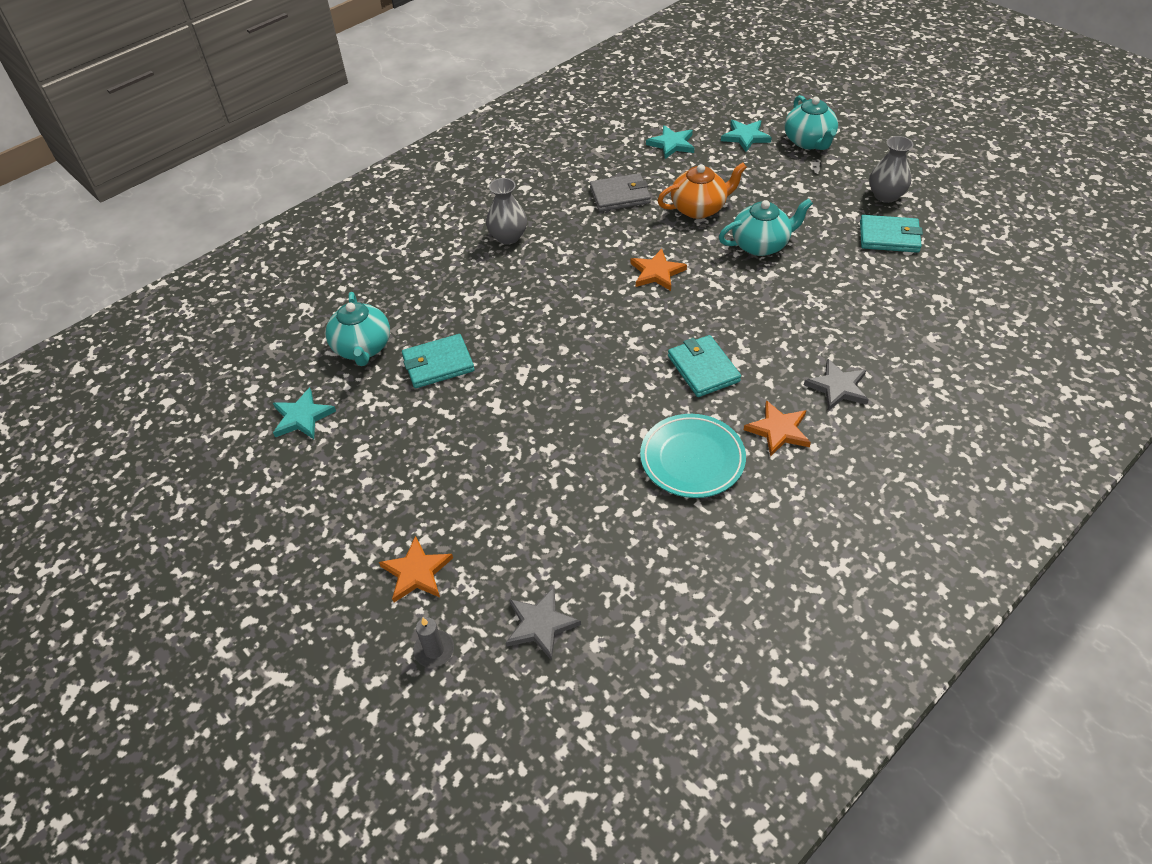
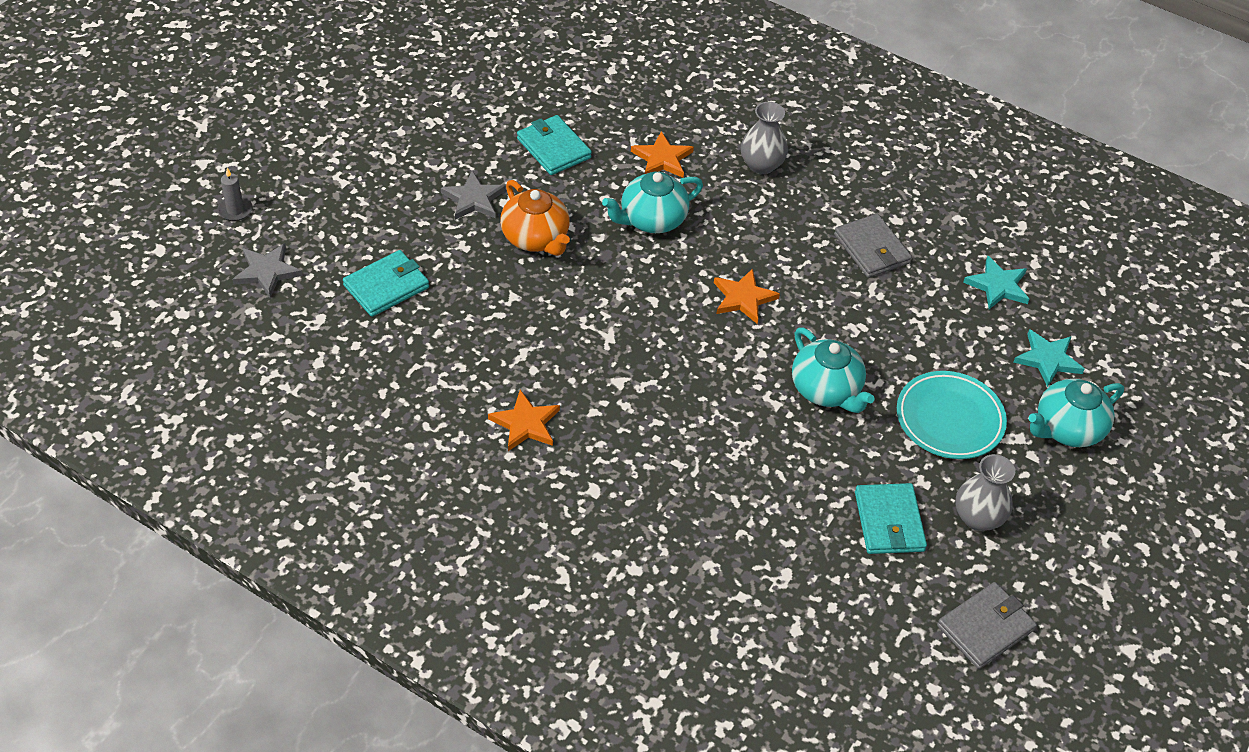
camera: 70 degrees right, 0 degrees up
turquoise star [273,388,336,439] -> none
turquoise teapot [325,292,390,366] -> turquoise teapot moved to [602,172,703,233]
orange star [379,536,453,603] -> orange star moved to [631,131,694,178]
turquoise plate [640,414,746,498] -> turquoise plate moved to [897,371,1007,459]
orange teapot [657,163,747,219] -> orange teapot moved to [500,180,570,256]
turquoise wallet [668,335,741,397] -> turquoise wallet moved to [343,250,429,317]
grey star [804,359,869,411] -> grey star moved to [441,171,506,220]
none -> grey wallet [937,582,1037,669]

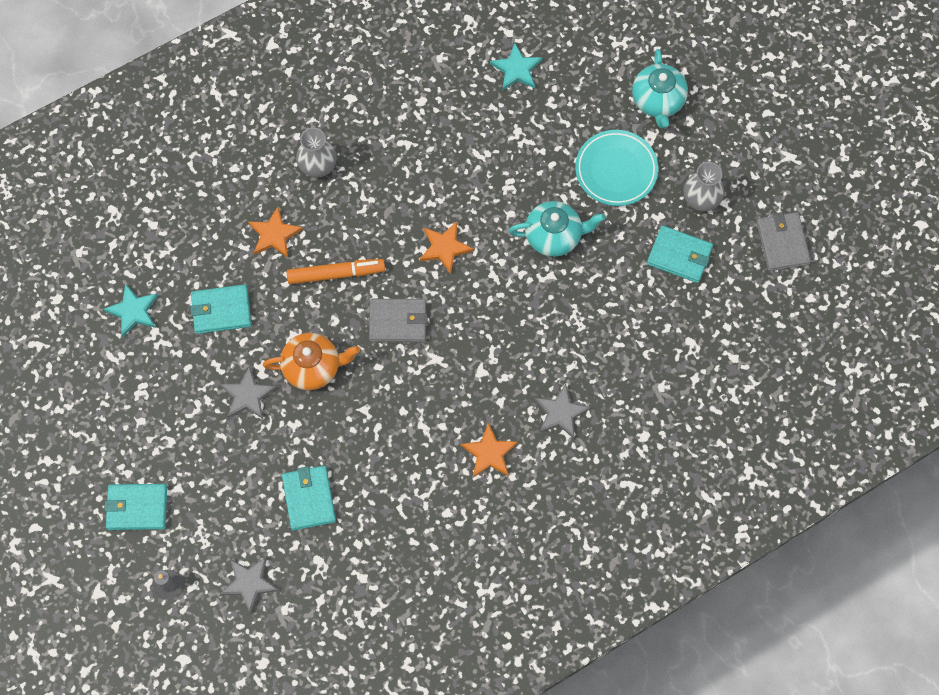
camera: 60 degrees left, 20 degrees up
turquoise teapot [602,172,703,233] -> orange marker [287,259,385,284]
grey wallet [834,214,912,278] -> grey wallet moved to [369,299,427,342]
turquoise star [1013,329,1085,387] -> turquoise star moved to [103,283,158,338]
none -> turquoise wallet [104,484,167,530]
none -> grey star [534,384,591,438]

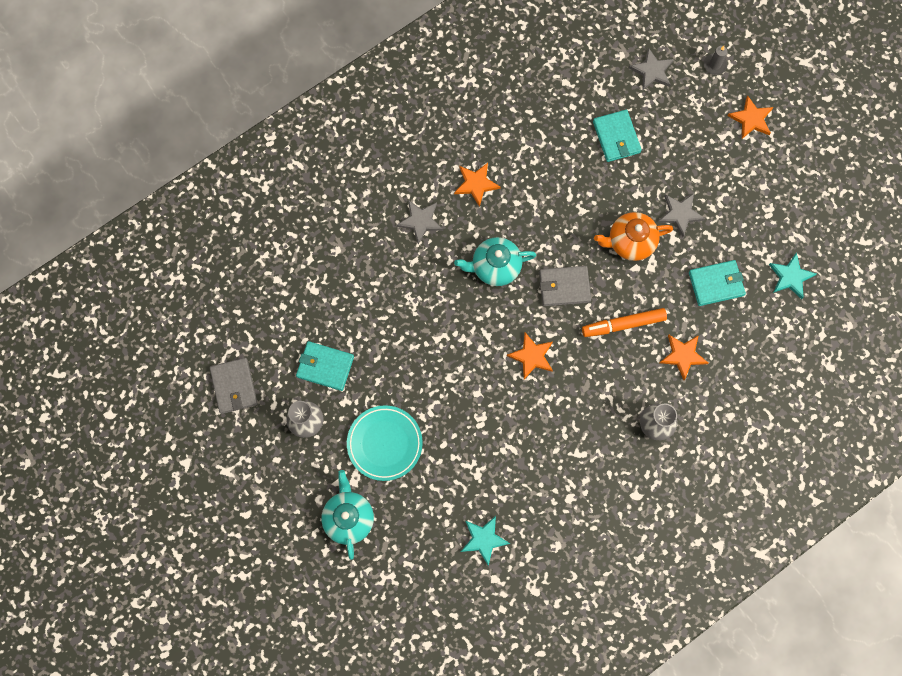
camera: 175 degrees right, 5 degrees up
turquoise wallet [104,484,167,530] -> orange star [728,95,773,139]
turquoise teapot [509,201,605,257] -> turquoise teapot moved to [454,237,536,286]

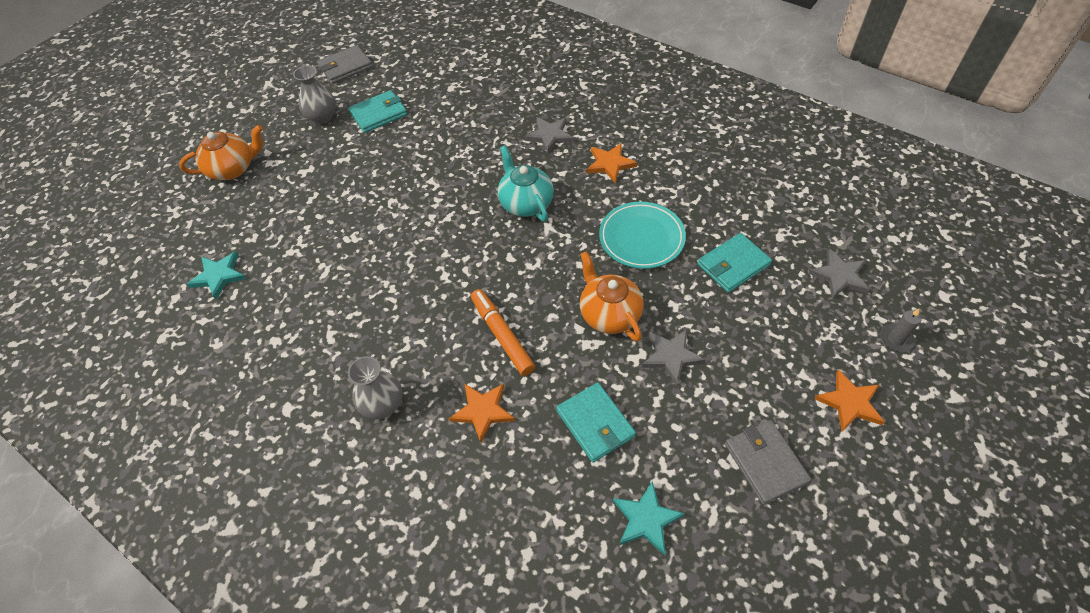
camera: 75 degrees right, 20 degrees down
turquoise wallet [296,341,354,391] -> turquoise wallet turned 60 degrees clockwise [349,90,407,133]
turquoise teapot [321,470,374,560] -> orange teapot [179,125,263,180]
turquoise plate [347,405,423,481] -> turquoise plate moved to [599,202,686,269]
orange star [507,332,553,379] -> none
grey wallet [539,266,591,306] -> grey wallet moved to [725,420,811,505]

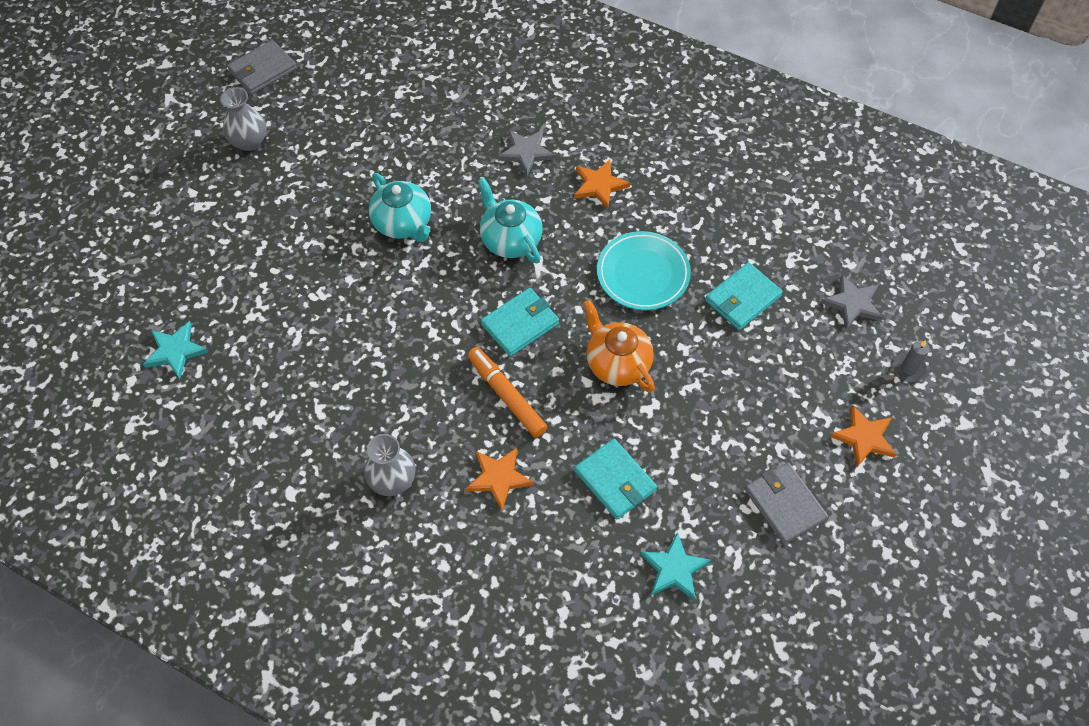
camera: 10 degrees left, 5 degrees up
orange teapot [179,125,263,180] -> none
turquoise wallet [349,90,407,133] -> turquoise wallet moved to [481,288,559,357]
grey star [642,329,705,386] -> none
none -> turquoise teapot [369,173,431,242]

